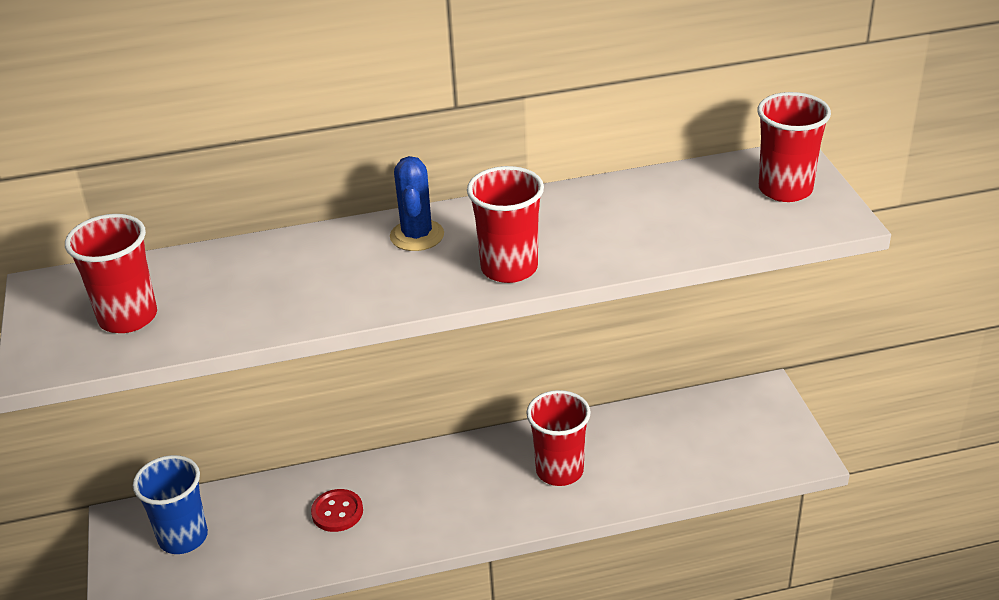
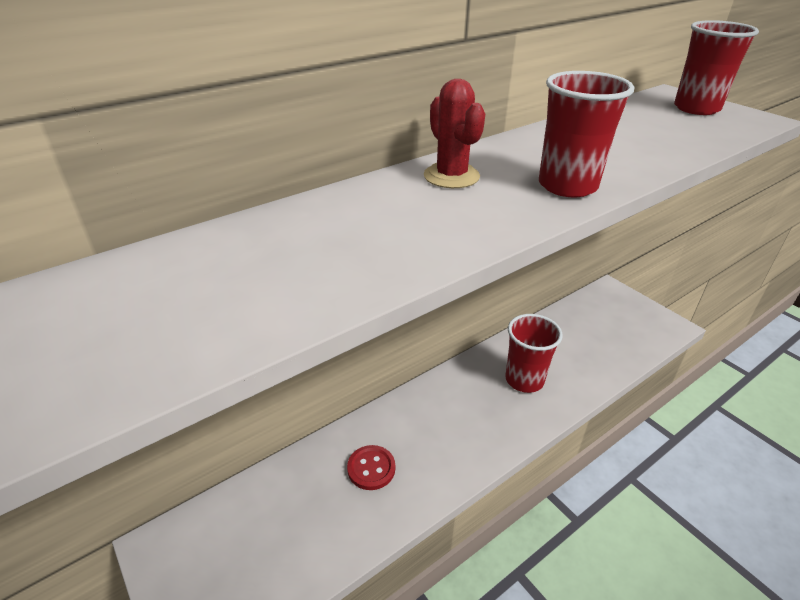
camera: 25 degrees left, 0 degrees up
red cup [65,214,157,333] -> none
blue cup [133,455,208,554] -> none
blue cactus [390,156,444,251] -> red cactus [424,79,485,188]

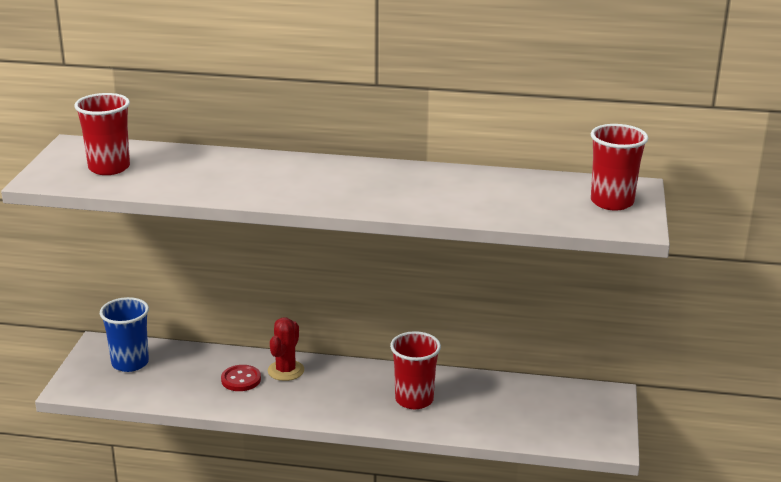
camera: 45 degrees right, 10 degrees down
red cactus [424,79,485,188] -> red cactus moved to [268,318,304,381]
red cup [539,71,634,197] -> red cup moved to [74,93,130,175]
none -> blue cup [100,297,149,372]

